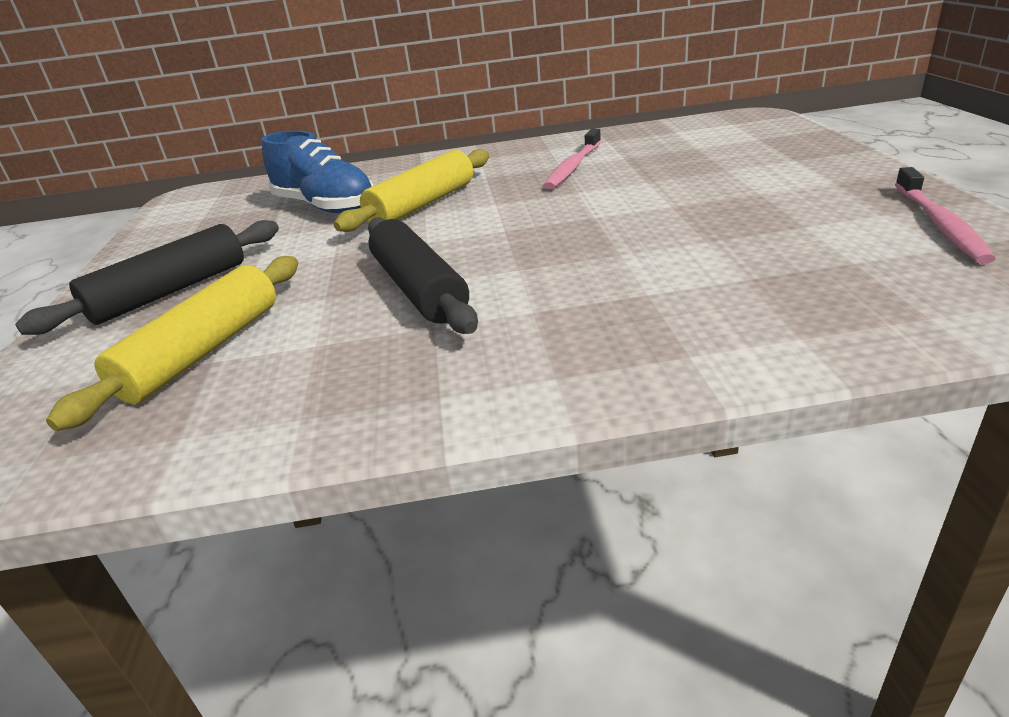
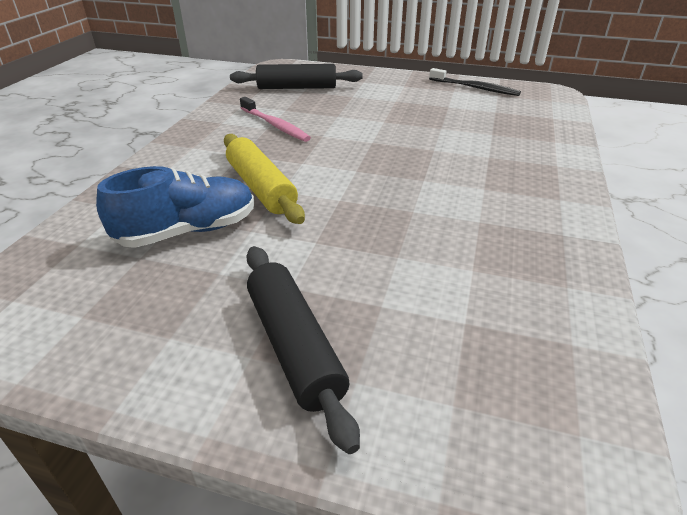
camera: 70 degrees left, 5 degrees up
yellow rolling pin [46,256,298,431] -> none
black rolling pin [368,218,478,334] -> black rolling pin moved to [230,64,363,89]
pink toothbrush [895,167,996,264] -> black toothbrush [429,68,521,96]

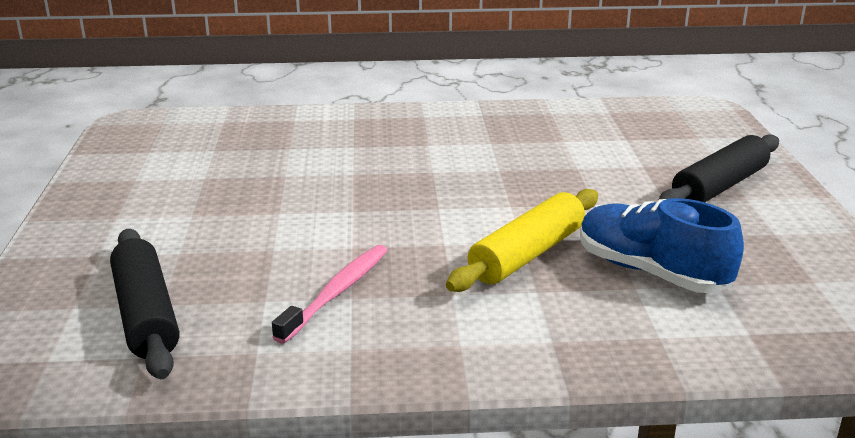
camera: 110 degrees left, 10 degrees down
black toothbrush [429,68,521,96] -> none

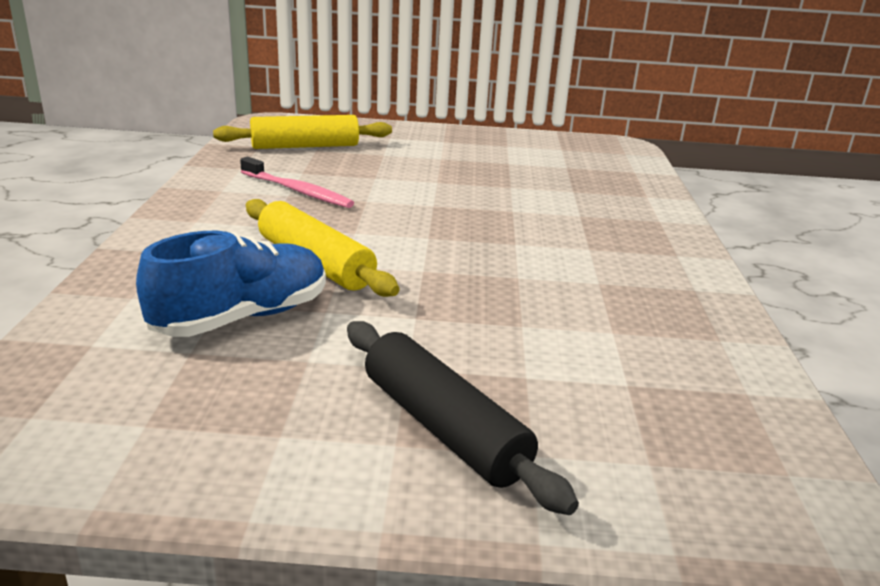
camera: 95 degrees right, 0 degrees up
black rolling pin [110,229,179,379] -> yellow rolling pin [213,115,392,149]

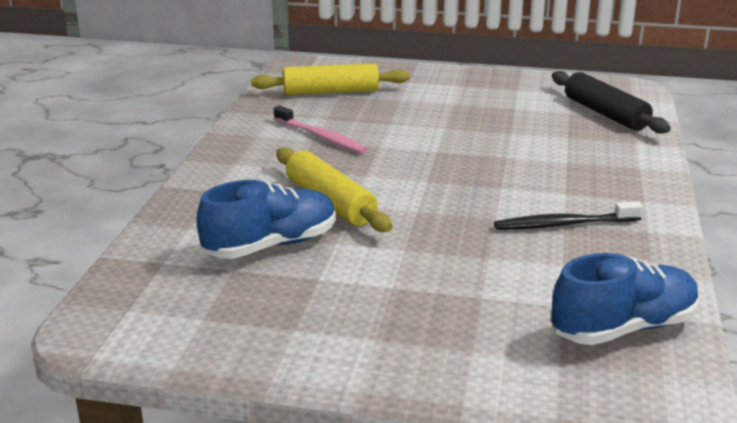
camera: 10 degrees right, 0 degrees up
black rolling pin [347,321,579,515] -> black rolling pin moved to [552,71,671,134]
none -> black toothbrush [494,201,643,230]
none -> blue shoe [551,253,700,345]

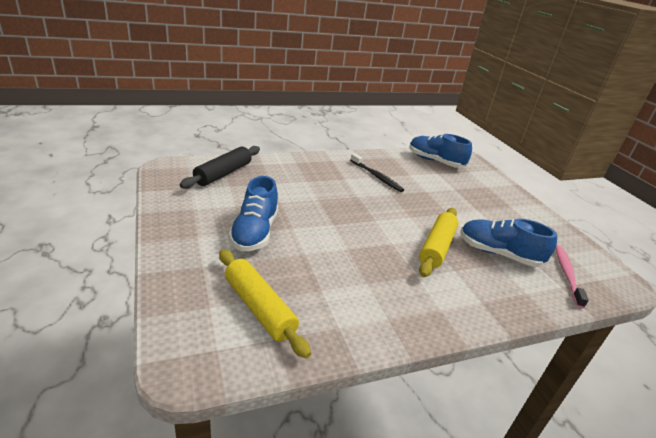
camera: 125 degrees left, 5 degrees up
pink toothbrush [274,105,368,153] -> pink toothbrush moved to [555,245,589,308]
none -> blue shoe [229,176,278,251]

